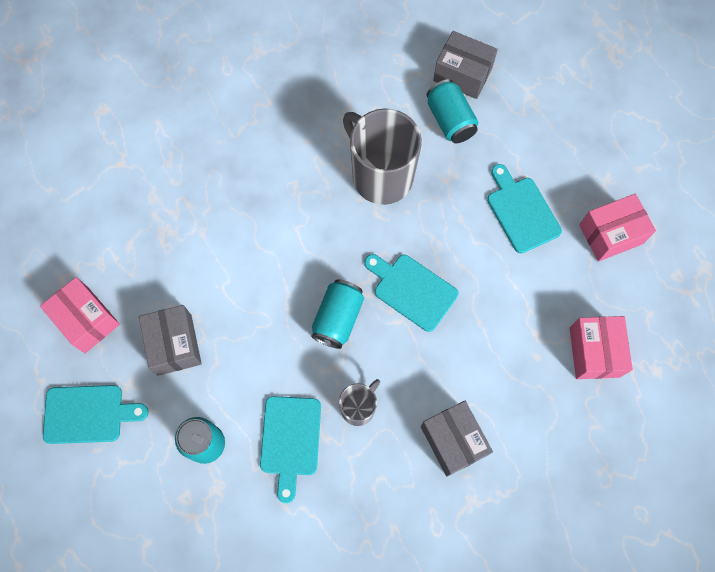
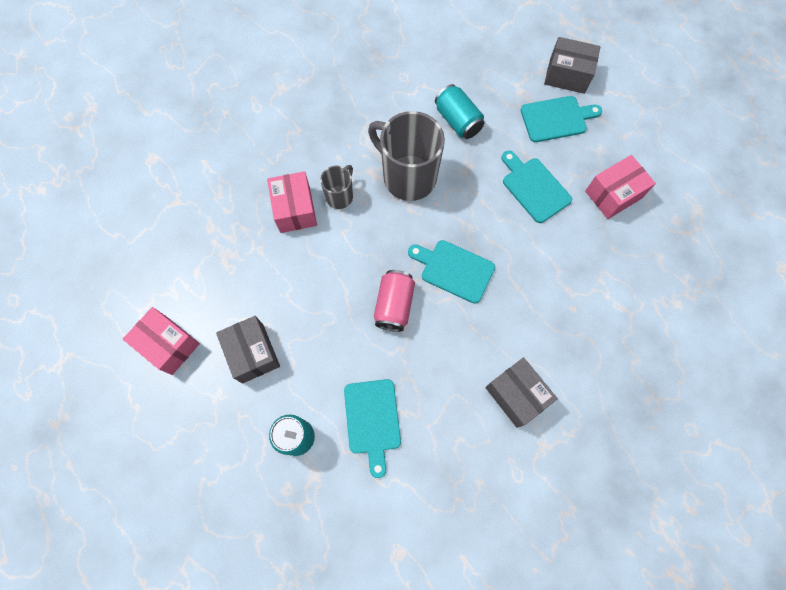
camera: 10 degrees left, 0 degrees up
turquoise cutting board [43,385,149,444] -> turquoise cutting board moved to [521,96,602,142]
turquoise can [311,279,364,349] -> pink can [374,270,415,332]
grey mug [339,379,380,426] -> grey mug moved to [320,165,353,209]
grey box [433,31,498,99] -> grey box moved to [544,37,600,94]
pink box [570,316,633,379] -> pink box moved to [267,171,317,233]

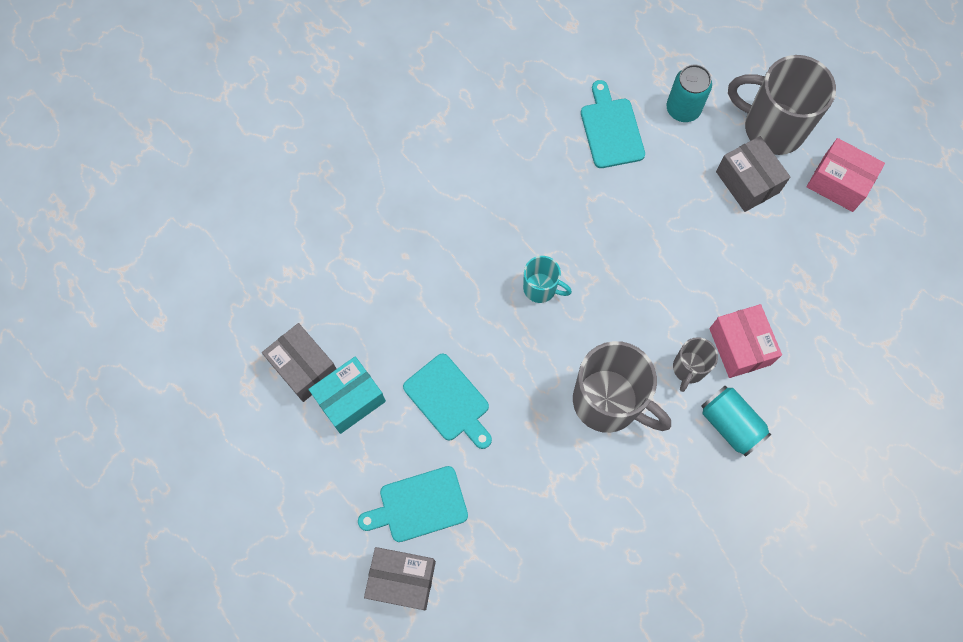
camera: 175 degrees right, 0 degrees up
pink can [374,270,415,332] -> none
turquoise cutting board [408,240,495,304] -> turquoise mug [523,256,572,303]
turquoise can [435,84,484,139] -> turquoise can moved to [702,386,772,457]
grey box [485,357,558,428] -> grey box moved to [262,323,337,402]
pink box [585,155,656,219] -> turquoise box [308,356,386,434]
none -> grey mug [728,55,836,155]

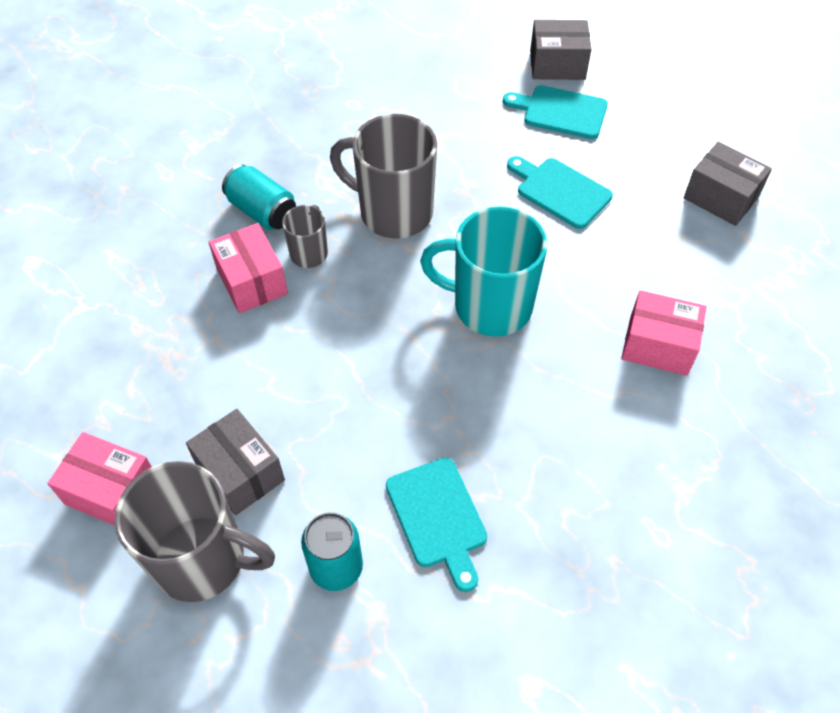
camera: 170 degrees right, 15 degrees down
turquoise box [308,356,386,434] -> none
turquoise cutting board [358,466,468,542] -> turquoise cutting board turned 135 degrees counterclockwise [503,85,608,139]
turquoise mug [523,256,572,303] -> turquoise mug [420,206,547,337], size x1.96
none -> pink box [621,290,707,376]

